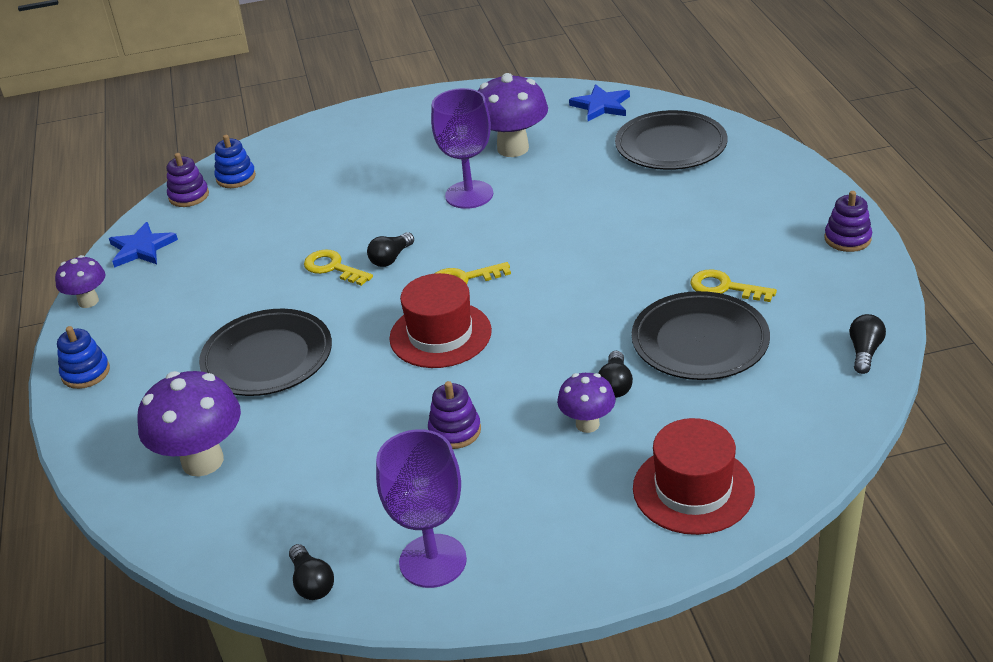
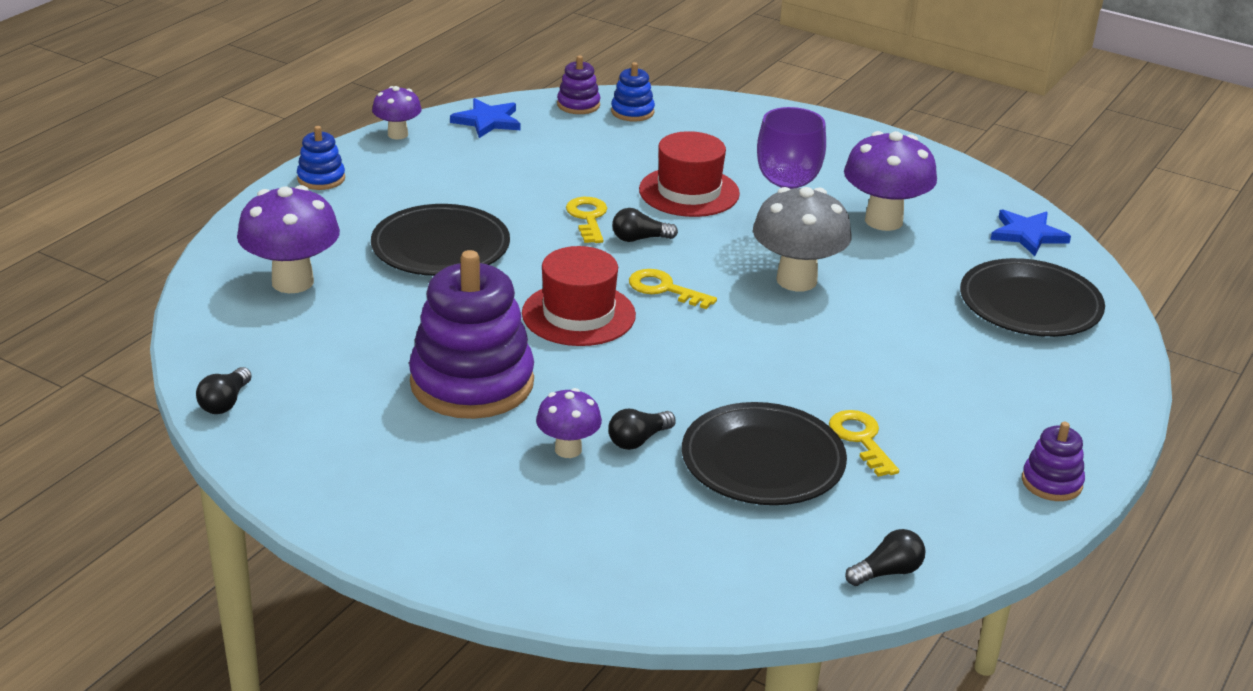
camera: 40 degrees right, 5 degrees down
purple goblet [376,429,467,588] -> none
purple stacking toy [428,381,481,449] -> purple stacking toy [409,250,534,419], size x2.17
red hat [633,418,755,535] -> red hat moved to [639,131,740,217]
none -> grey mushroom [753,187,851,291]

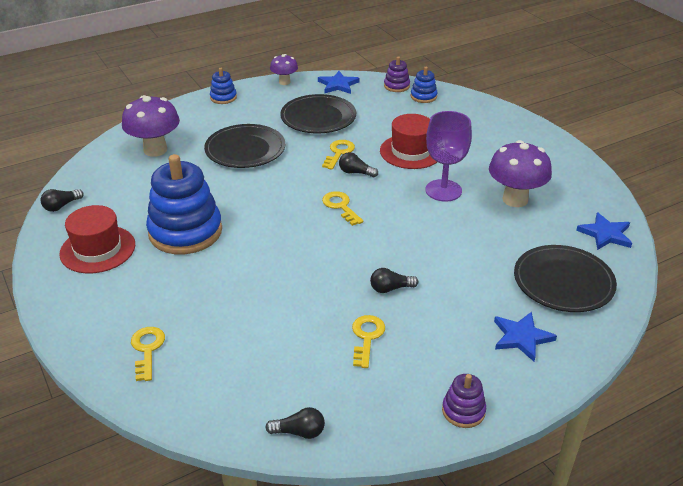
camera: 30 degrees right, 5 degrees up
purple stacking toy [409,250,534,419] -> blue stacking toy [146,154,222,254]
red hat [522,246,636,346] -> red hat moved to [59,205,135,274]
purple mushroom [536,388,602,458] -> none
black light bulb [608,409,676,450] -> black light bulb moved to [370,268,418,293]
black plate [682,402,847,505] -> black plate moved to [280,94,356,134]
grey mushroom [753,187,851,291] -> none
none -> yellow key [131,327,165,381]
none -> blue star [494,312,557,362]

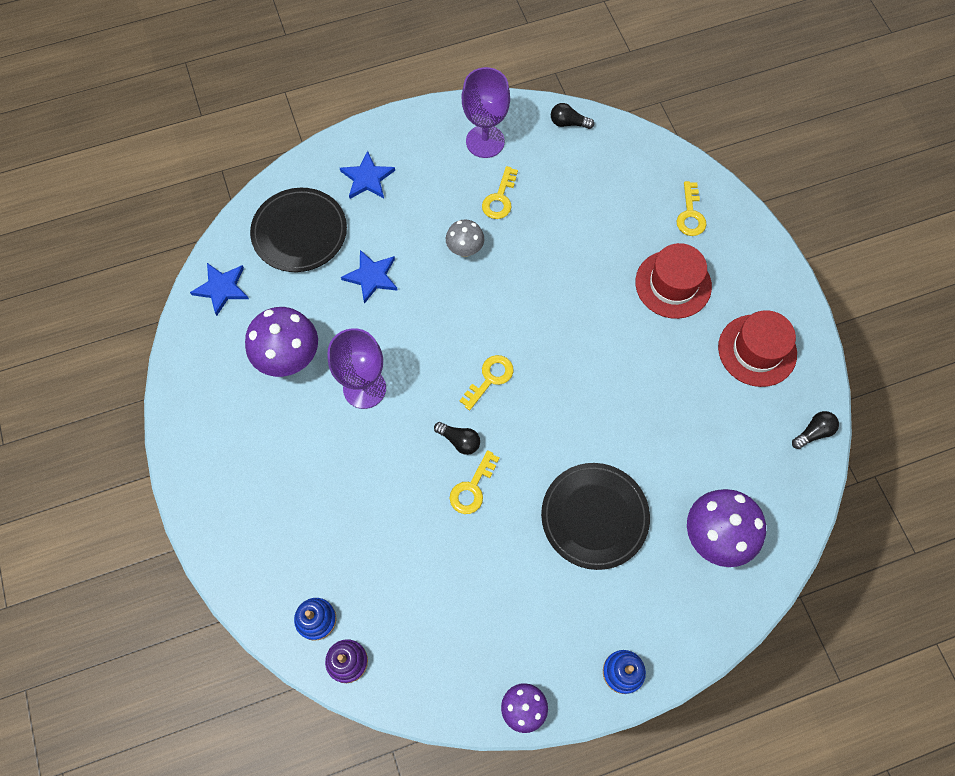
camera: 170 degrees left, 30 degrees up
blue stacking toy [146,154,222,254] -> none
black plate [280,94,356,134] -> none
blue star [318,71,359,94] -> blue star moved to [341,250,398,304]
yellow key [322,191,363,226] -> yellow key turned 120 degrees counterclockwise [460,355,514,410]
black light bulb [370,268,418,293] -> grey mushroom [446,219,484,257]
red hat [380,114,437,169] -> red hat moved to [635,243,712,319]
purple stacking toy [442,374,486,428] -> none
none -> purple goblet [462,67,510,158]

